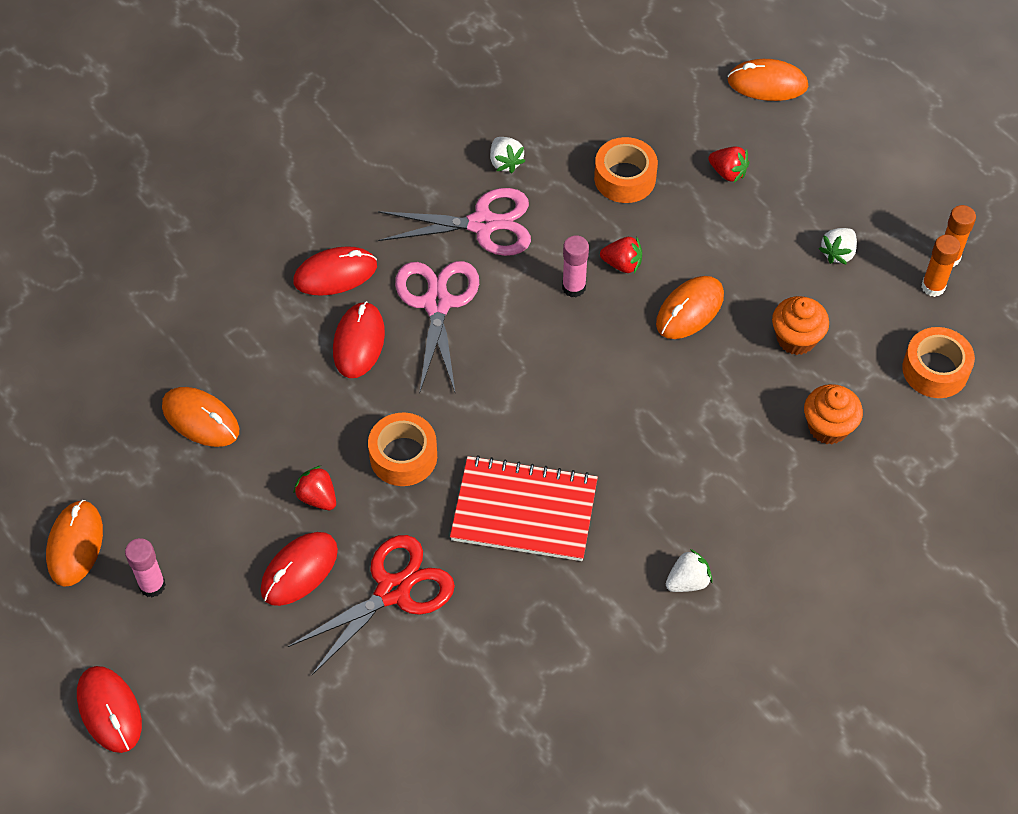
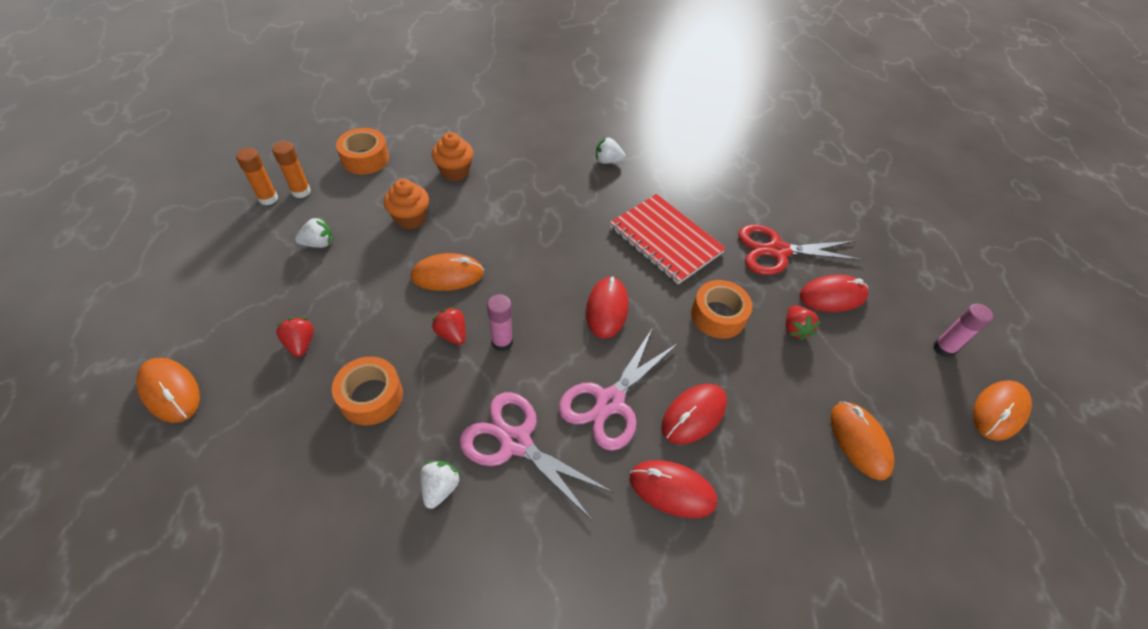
camera: 145 degrees left, 5 degrees down
red mouse [77,666,142,753] -> red mouse moved to [586,276,629,339]

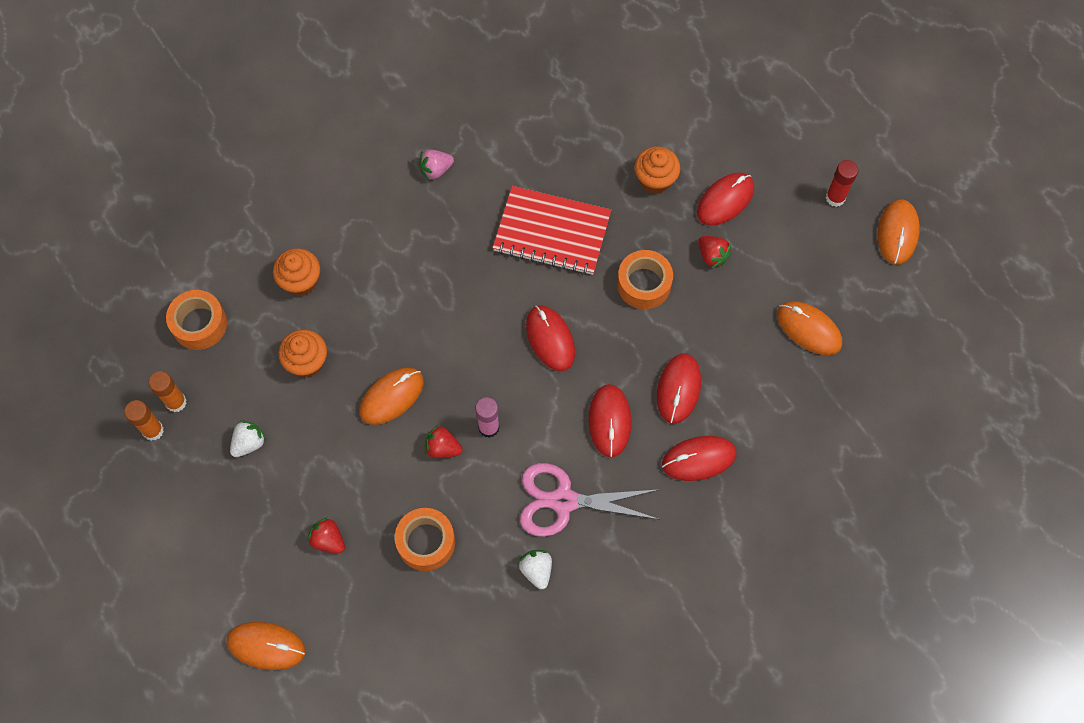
camera: 30 degrees left, 15 degrees up
pink scissors [559,329,678,451] -> red mouse [588,384,632,457]
white strawberry [596,137,626,164] -> pink strawberry [419,149,454,181]
red scissors [738,224,864,275] -> orange cupcake [634,147,680,194]
pink glue stick [933,304,993,357] -> red glue stick [826,160,858,207]

